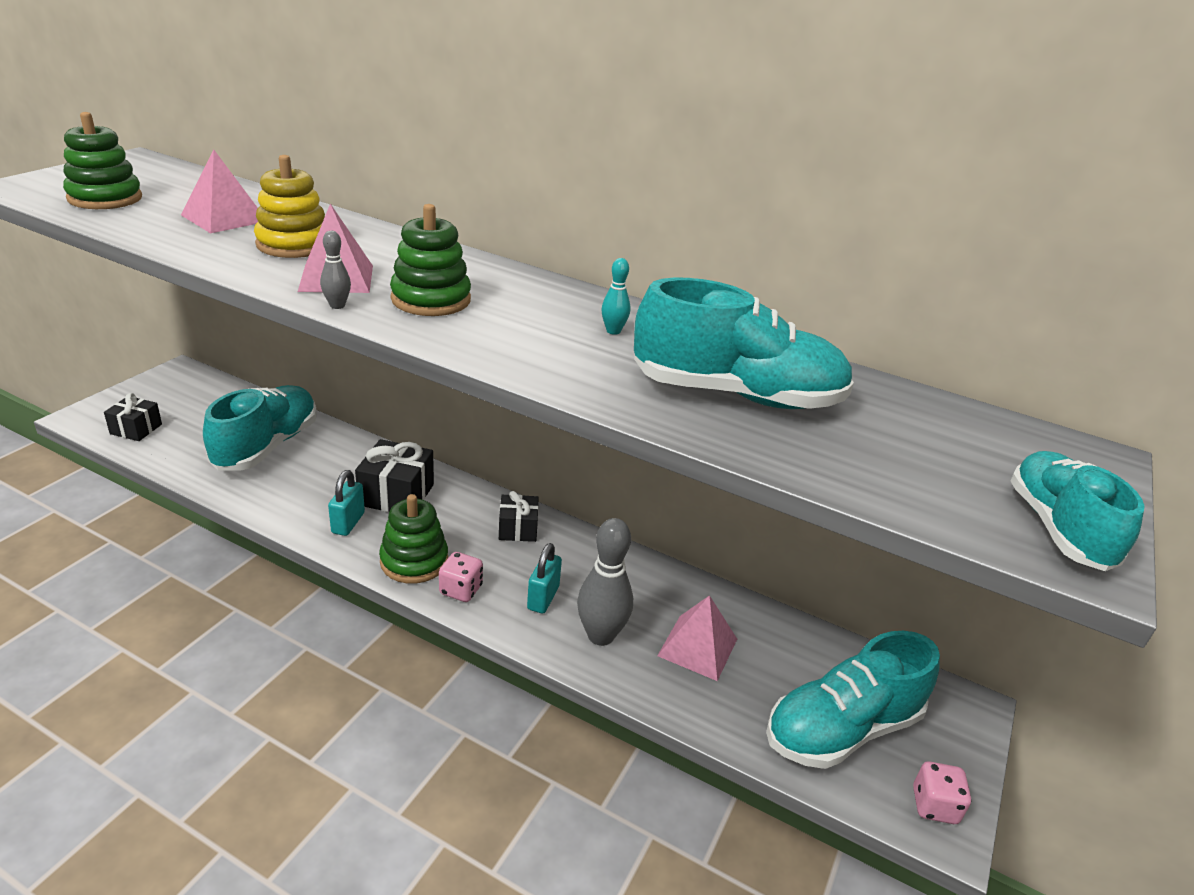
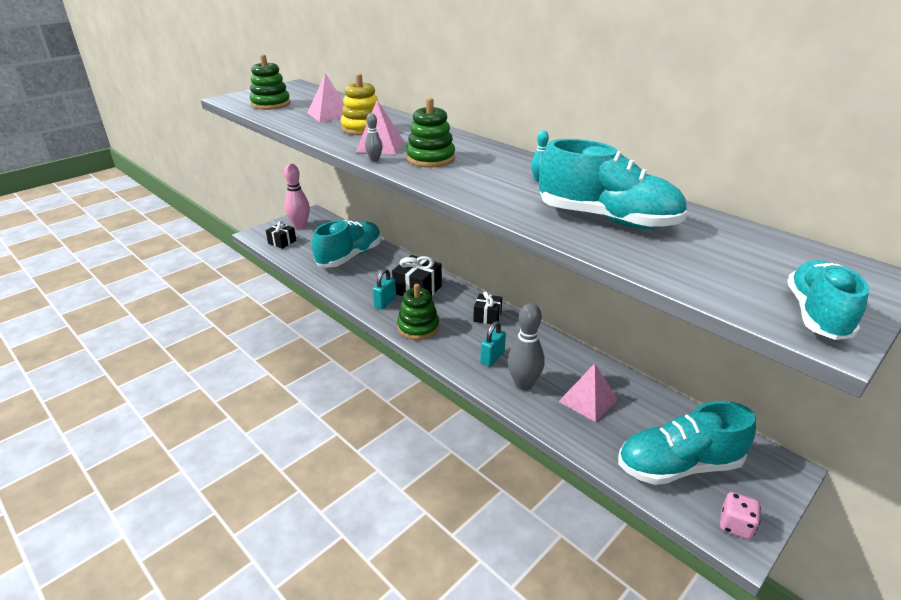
camera: 20 degrees right, 0 degrees up
pink dice [439,552,483,602] -> none
none -> pink bowling pin [284,164,310,229]

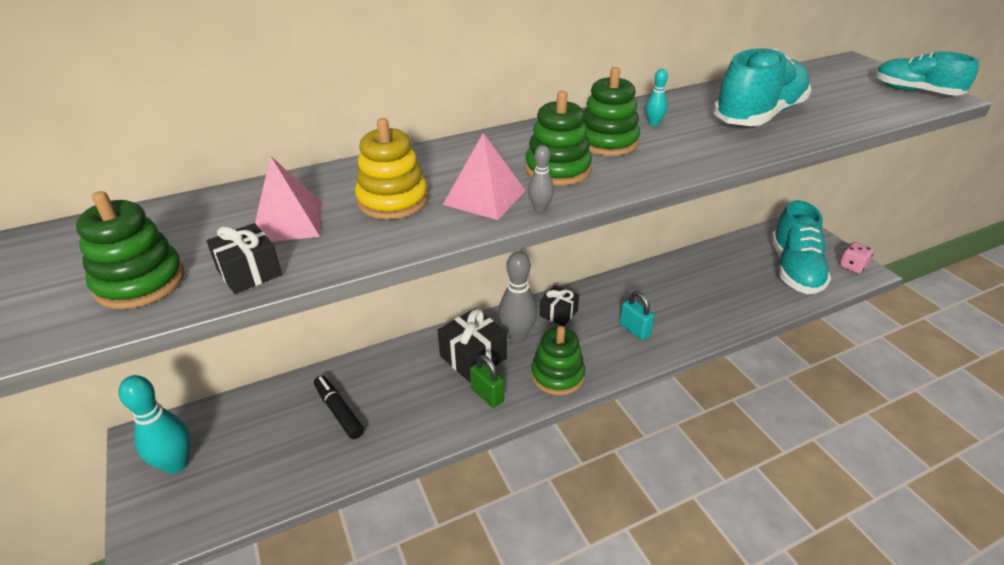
camera: 70 degrees left, 5 degrees up
black gift [266,221,296,249] -> black gift moved to [206,223,282,294]
pink bowling pin [284,164,310,229] -> turquoise bowling pin [119,375,191,474]
turquoise shoe [312,220,381,267] -> black marker [314,376,364,439]
turquoise padlock [373,269,396,309] -> green padlock [470,355,504,408]
grey bowling pin [508,303,545,390] -> grey bowling pin moved to [498,251,537,342]
pink pyramid [558,363,618,422] -> none
none -> green stacking toy [584,67,640,156]

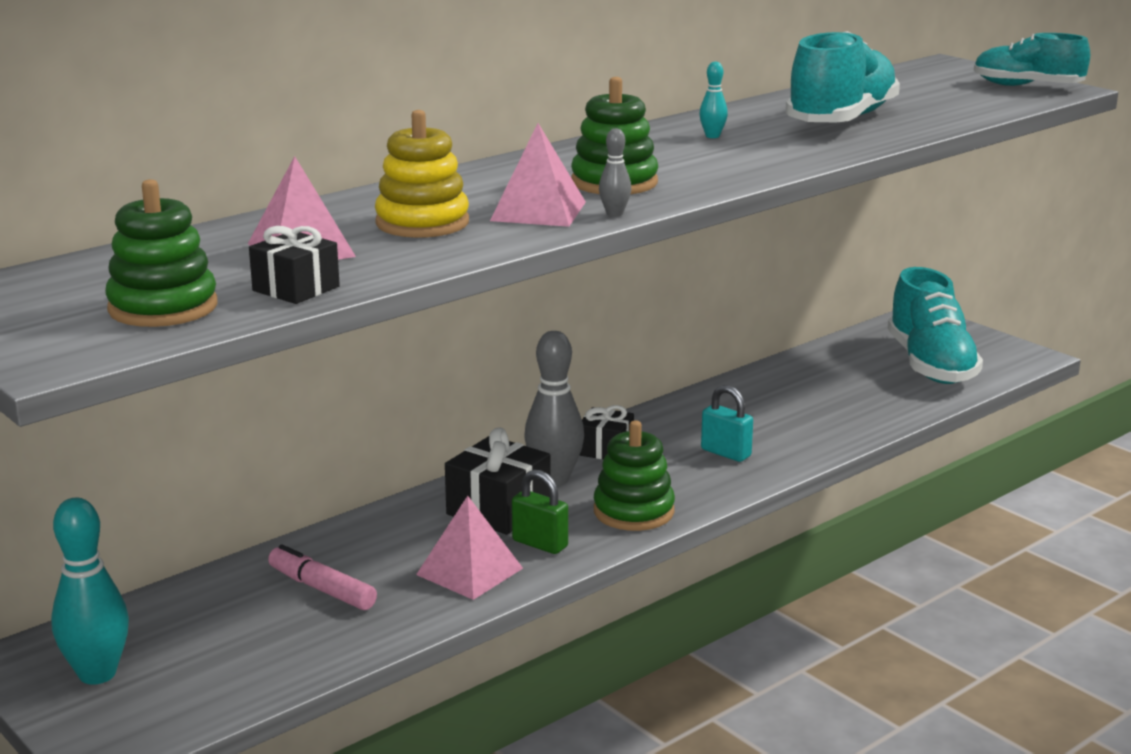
camera: 15 degrees left, 15 degrees down
black marker [314,376,364,439] -> pink marker [268,544,377,610]
green stacking toy [584,67,640,156] -> none
pink dice [839,242,874,274] -> none
none -> pink pyramid [416,496,523,600]

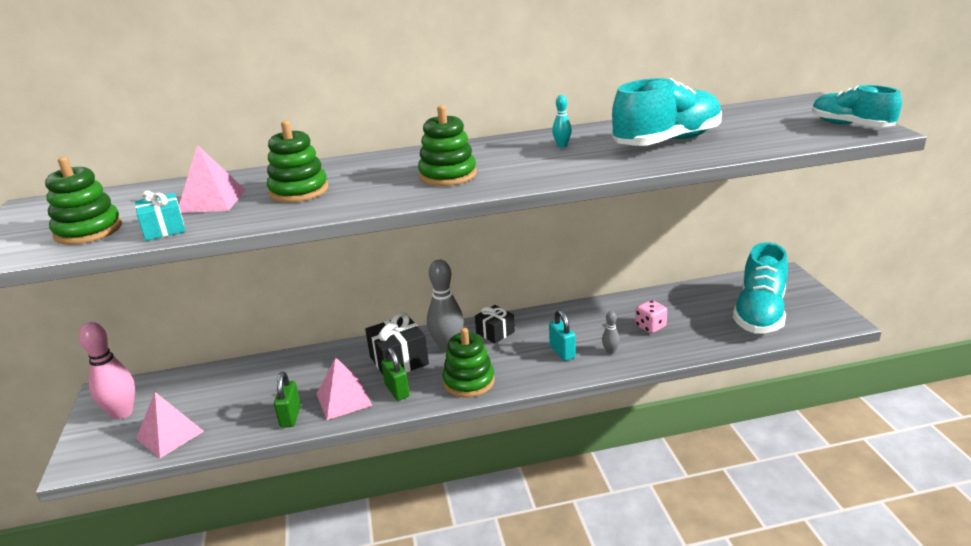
camera: 30 degrees right, 5 degrees up
turquoise bowling pin [51,498,129,684] -> pink bowling pin [79,322,135,420]
black gift [249,226,340,304] -> turquoise gift [135,190,185,241]
pink marker [268,544,377,610] -> none
yellow stacking toy [375,110,469,238] -> green stacking toy [267,121,328,202]
pink pyramid [490,123,586,227] -> pink pyramid moved to [136,392,204,458]
grey bowling pin [599,129,631,217] -> grey bowling pin moved to [602,311,620,354]
none -> green padlock [274,372,301,428]
none -> pink dice [635,300,667,333]

